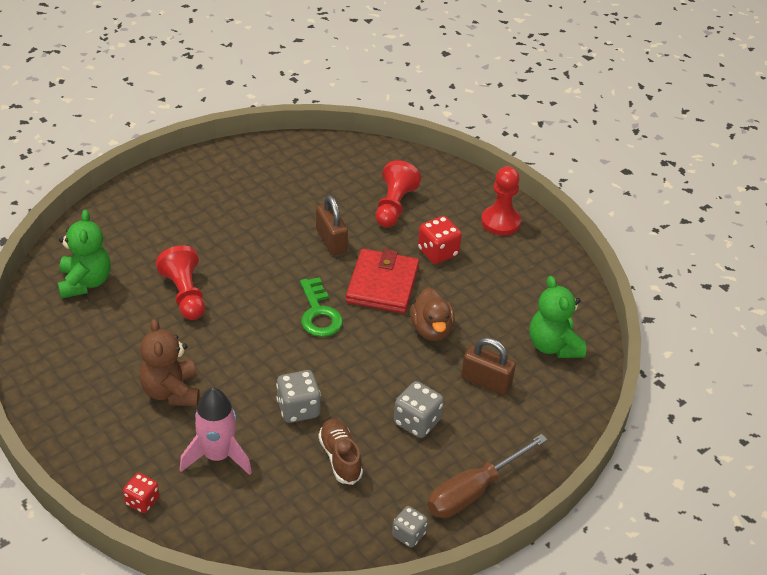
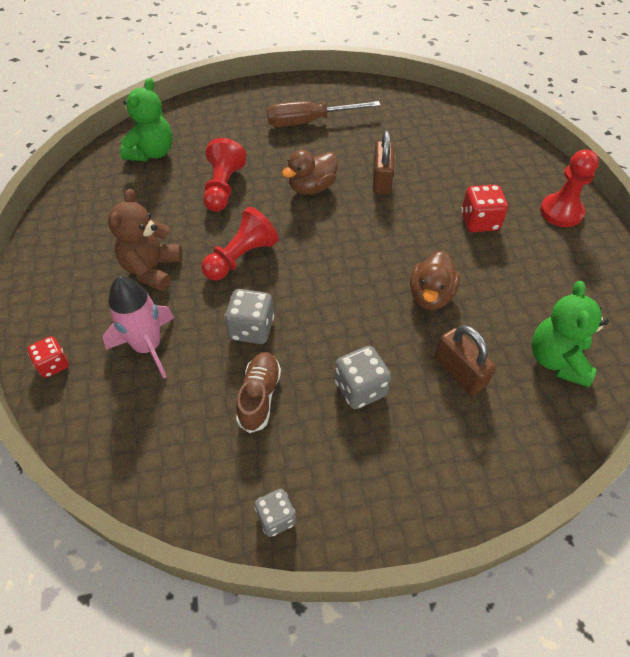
camera: 30 degrees right, 10 degrees up
green key [300,277,343,337] -> none
red wallet [346,249,419,313] -> none
red pawn [375,160,421,227] -> red pawn moved to [201,207,279,281]
brown screwdriver [428,434,547,518] -> brown screwdriver moved to [267,101,381,127]
none -> brown duck [282,150,338,195]

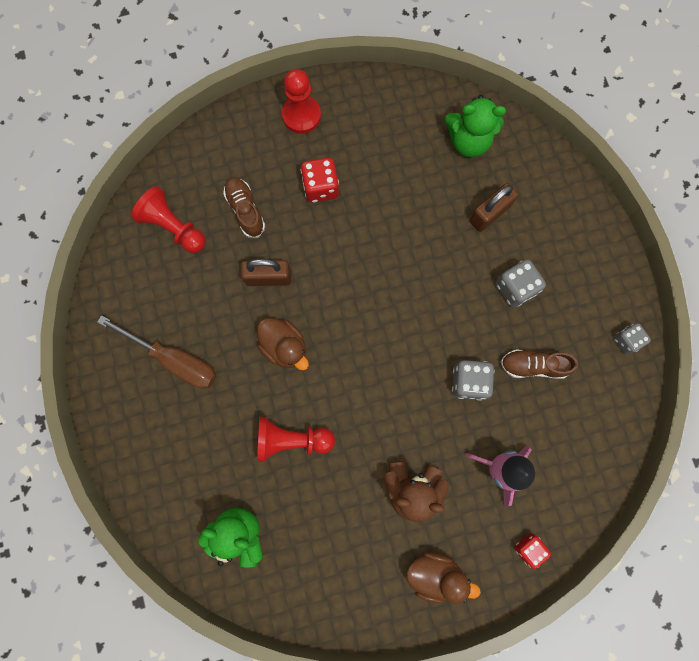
camera: 95 degrees left, 25 degrees up
red pawn [201,207,279,281] -> red pawn moved to [131,186,206,253]
brown screwdriver [267,101,381,127] -> brown screwdriver turned 45 degrees counterclockwise [97,315,217,389]
brown duck [410,251,460,310] -> brown duck moved to [406,552,481,604]
none -> brown shoe [223,177,265,238]

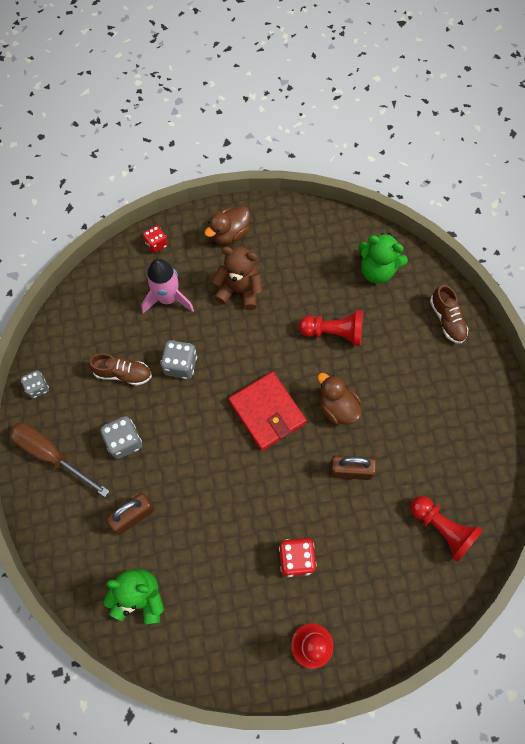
camera: 175 degrees left, 10 degrees down
brown screwdriver [97,315,217,389] -> brown screwdriver moved to [9,423,109,497]
brown shoe [223,177,265,238] -> brown shoe moved to [430,285,468,344]
brown duck [406,552,481,604] -> brown duck turned 60 degrees counterclockwise [204,206,250,244]
none -> red wallet [229,371,307,451]

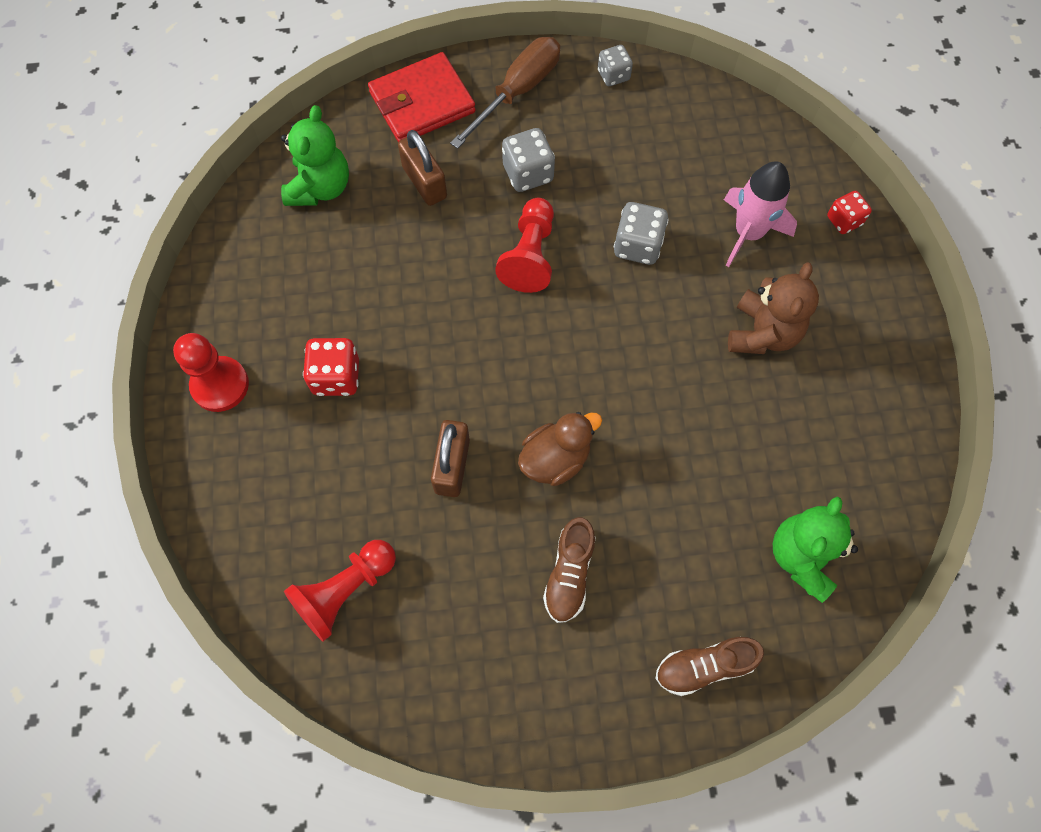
camera: 95 degrees right, 0 degrees up
brown shoe [89,353,152,386] -> brown shoe moved to [543,517,596,623]
brown duck [204,206,250,244] -> none
red wallet [229,371,307,451] -> red wallet moved to [368,52,476,142]
red pawn [299,310,363,346] -> red pawn moved to [495,198,554,293]

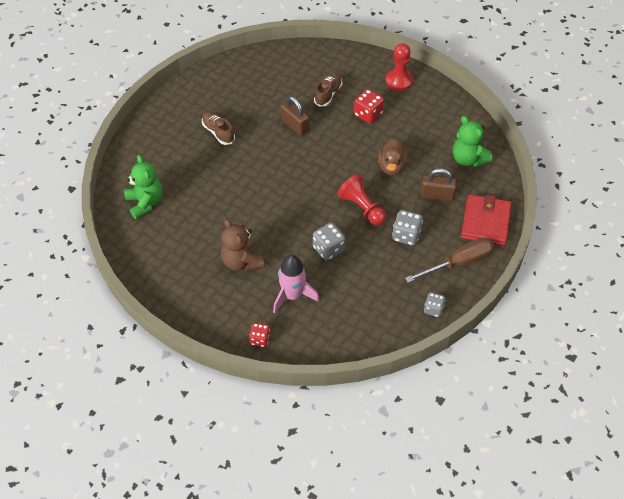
camera: 130 degrees right, 15 degrees down
red pawn [284,540,396,641] -> none
brown screwdriver [450,37,560,149] -> brown screwdriver turned 105 degrees counterclockwise [405,237,494,283]
brown duck [518,412,602,486] -> brown duck moved to [378,138,408,176]
brown shoe [656,637,764,696] -> brown shoe moved to [314,72,342,107]

